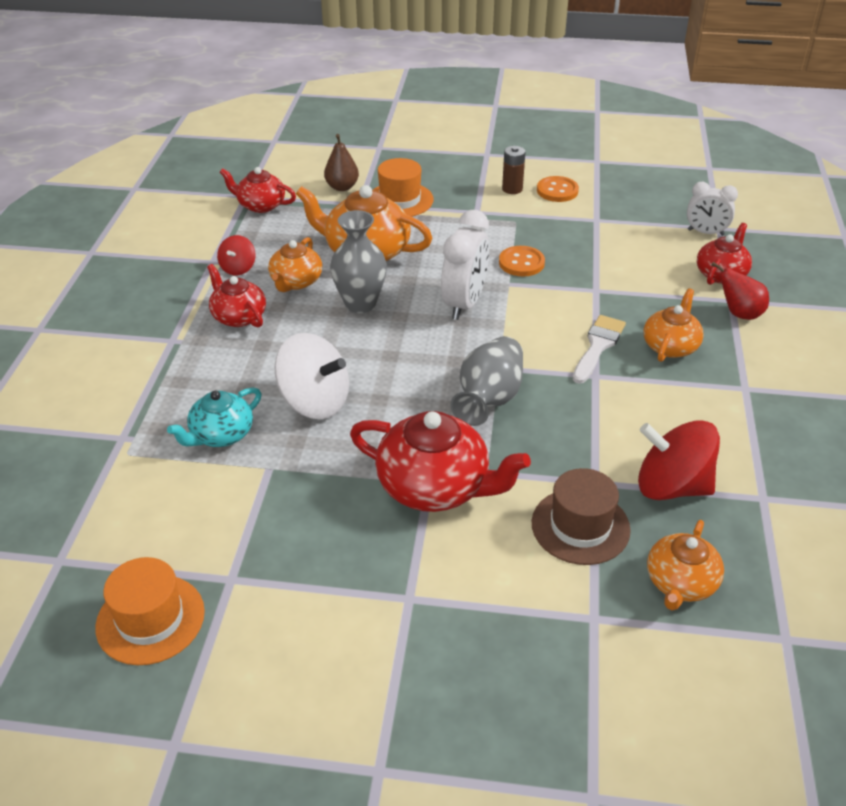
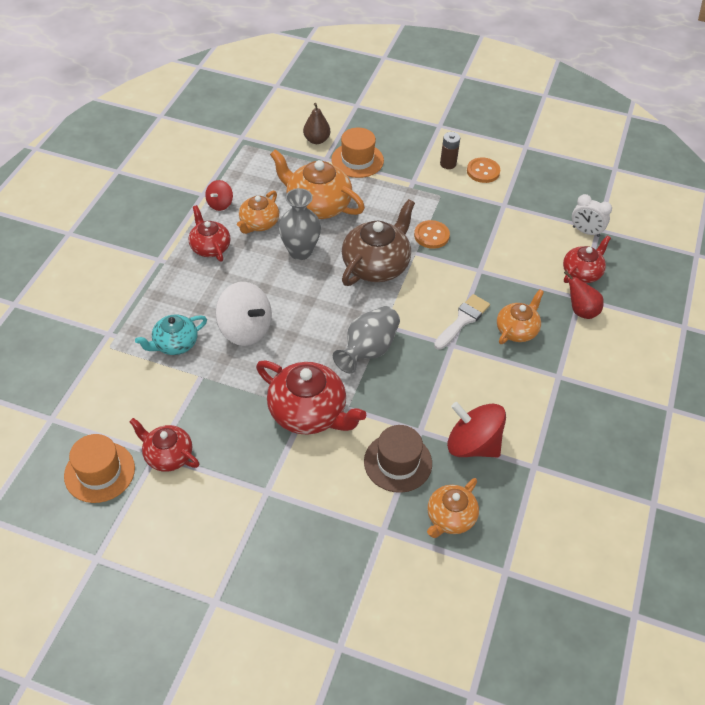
camera: 10 degrees right, 10 degrees up
red teapot [219,167,296,213] -> red teapot moved to [129,418,199,472]
white clock [441,210,489,320] -> brown teapot [342,199,415,286]

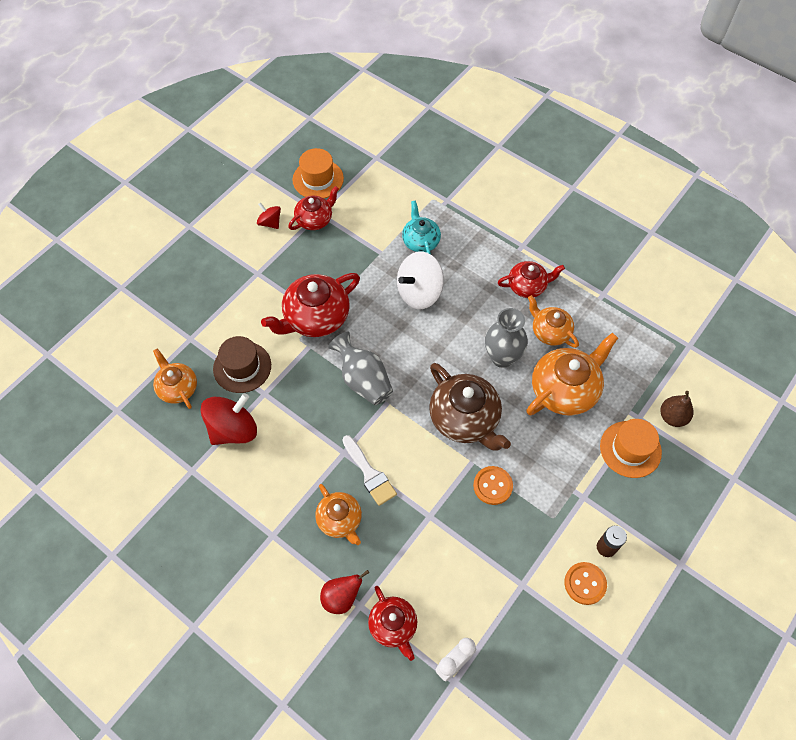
camera: 110 degrees right, 10 degrees up
red spinning top [205,180,233,211] -> red spinning top moved to [257,203,281,229]

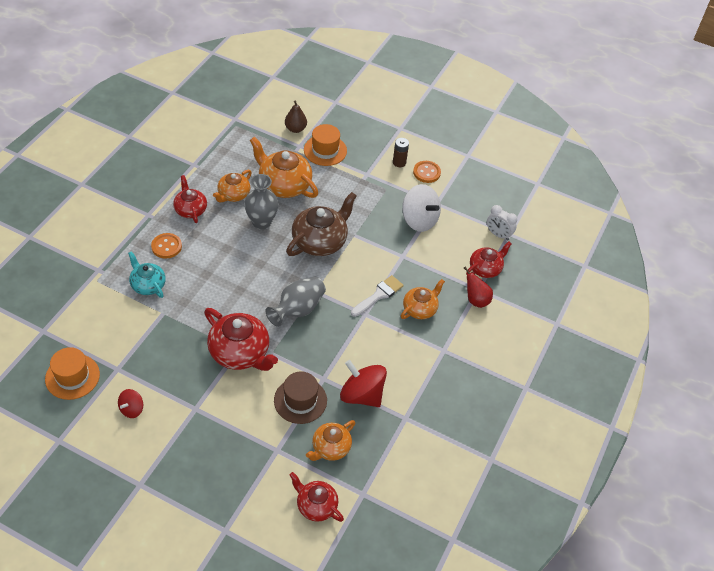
camera: 105 degrees left, 10 degrees down
red teapot [288,186,339,230] -> red teapot moved to [290,472,344,522]
white spinning top [397,251,444,309] -> white spinning top moved to [402,184,441,232]
turquoise teapot [402,201,441,254] -> turquoise teapot turned 75 degrees clockwise [128,251,166,298]
orange button [473,466,513,505] -> orange button moved to [151,233,182,258]

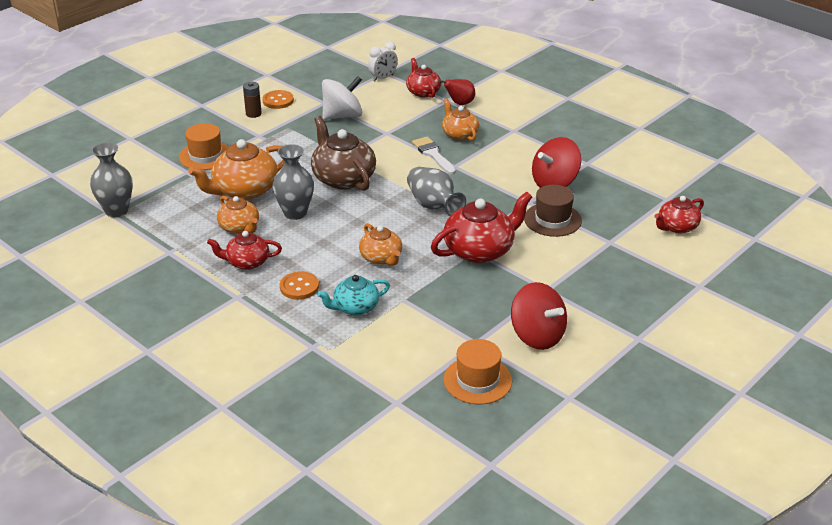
camera: 70 degrees left, 15 degrees down
red spinning top [118,389,143,418] -> red spinning top [511,282,567,350], size x1.88
brown pear [285,101,307,133] -> none
orange teapot [306,420,355,461] -> orange teapot moved to [359,223,402,266]
none -> grey vase [90,142,133,217]

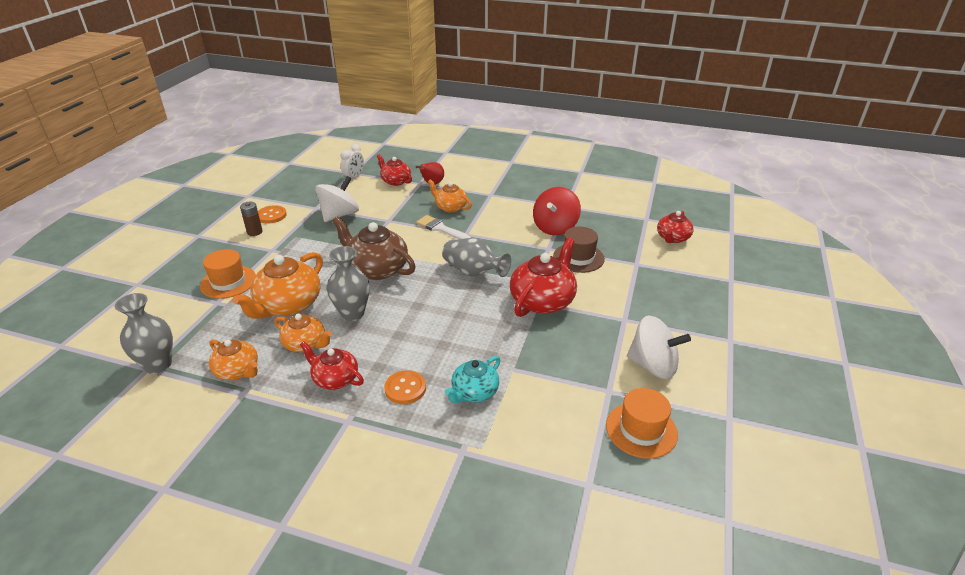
camera: 25 degrees left, 0 degrees up
red teapot [207,231,282,270] -> red teapot turned 60 degrees clockwise [300,341,364,390]
orange teapot [359,223,402,266] -> orange teapot moved to [209,339,258,380]
red spinning top [511,282,567,350] -> white spinning top [627,315,691,379]

